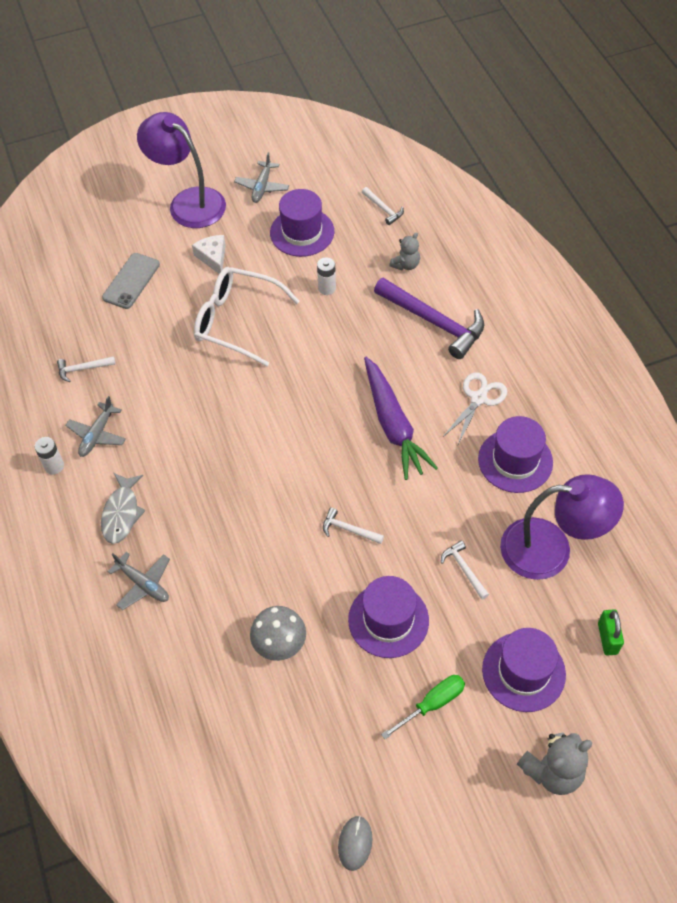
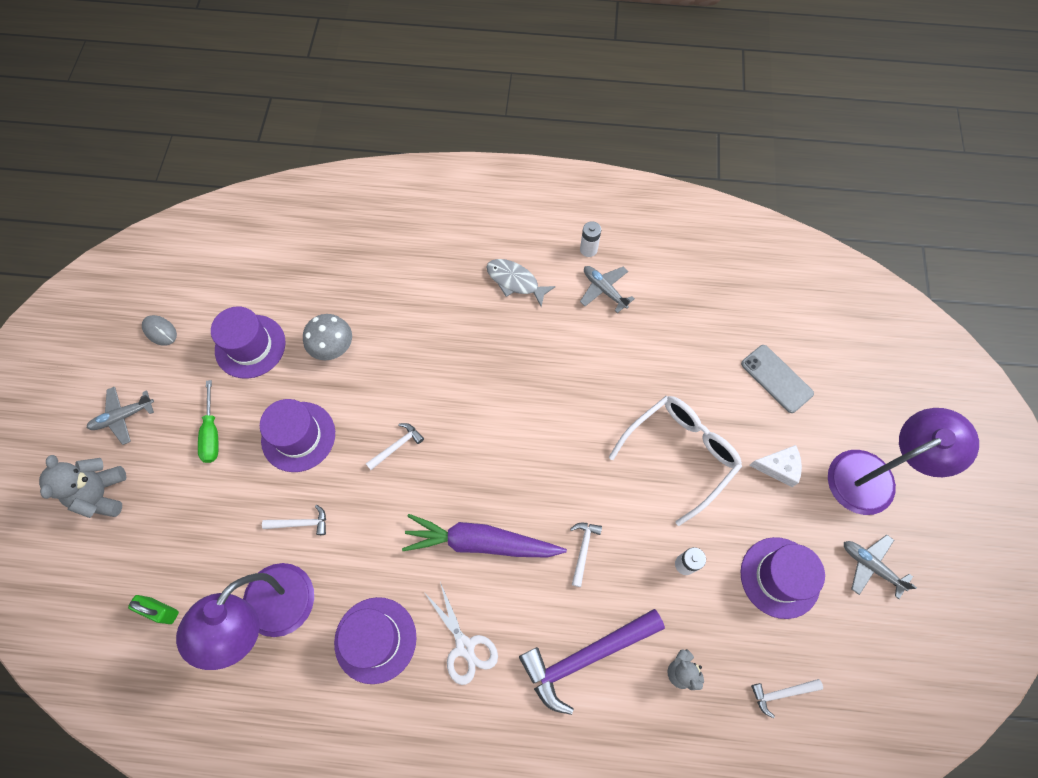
camera: 115 degrees right, 10 degrees up
white hammer [57,356,116,382] -> white hammer moved to [570,523,602,587]
grey plane [107,552,170,610] -> grey plane moved to [87,386,154,445]
purple hat [482,628,566,712] -> purple hat moved to [211,306,285,379]

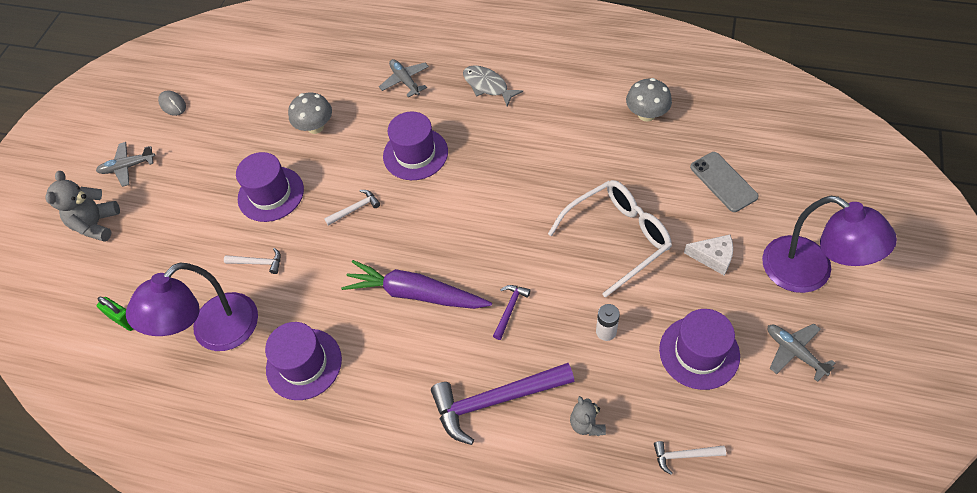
camera: 15 degrees right, 10 degrees down
green screwdriver [198,380,219,463] -> none
purple hat [211,306,285,379] -> purple hat moved to [383,111,448,180]
white scissors [424,582,498,685] -> none
white hammer [570,523,602,587] -> purple hammer [493,285,531,340]
white battery [580,221,601,257] -> none
grey plane [580,266,635,313] -> grey plane moved to [379,59,429,98]
purple lamp [828,408,979,515] -> purple lamp turned 60 degrees clockwise [762,196,897,293]
none -> grey mushroom [626,78,672,121]

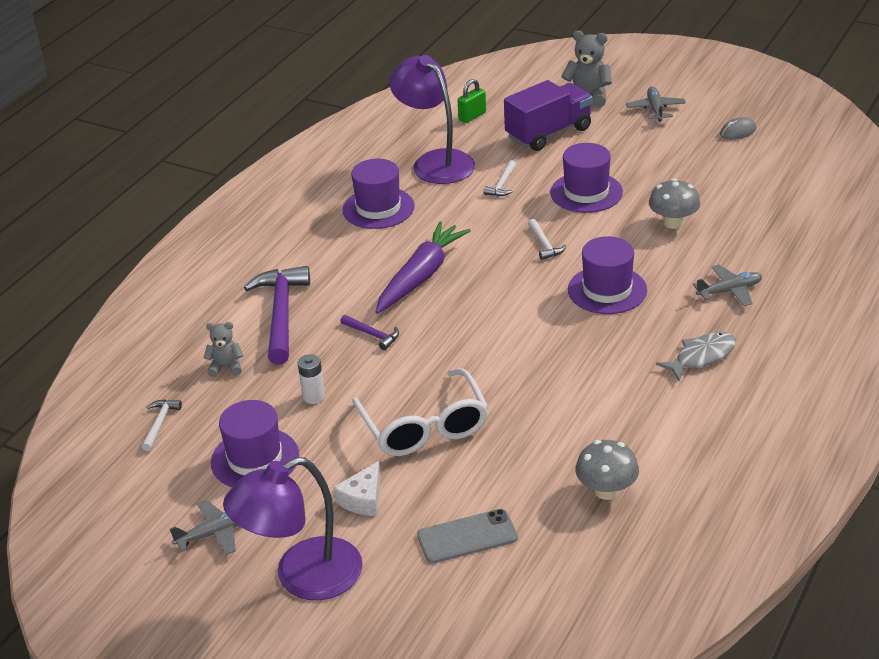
camera: 100 degrees right, 20 degrees down
none -> purple truck [504,80,592,151]

